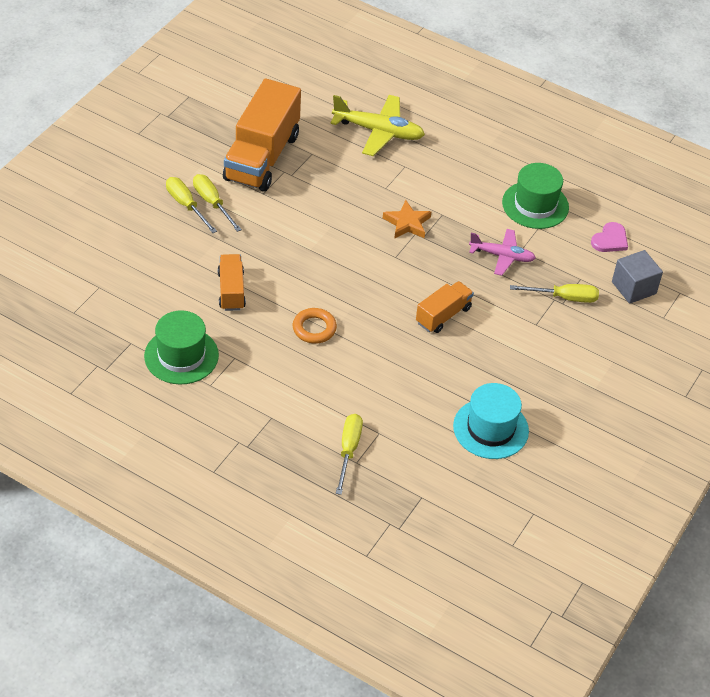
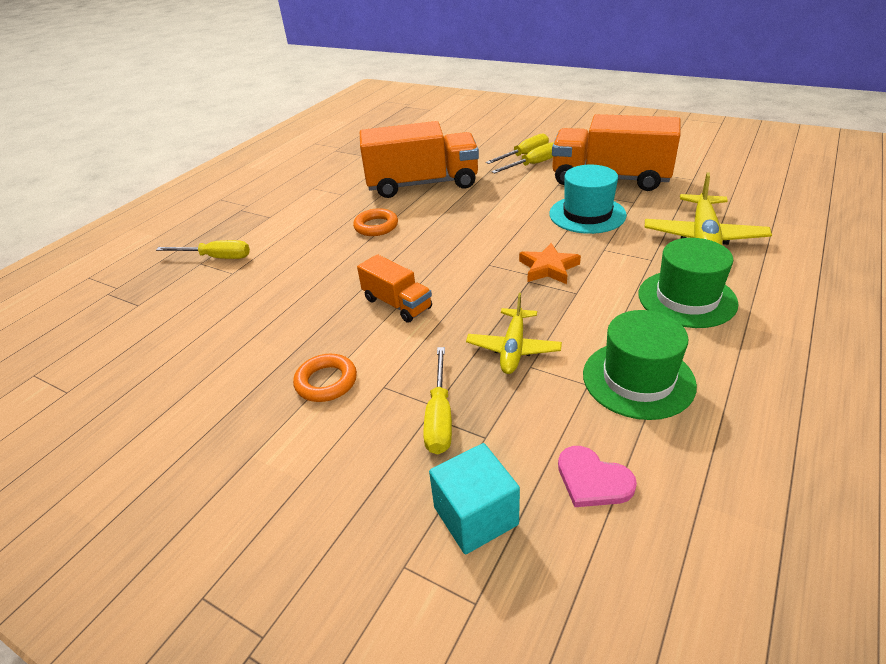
camera: 95 degrees right, 10 degrees down
green hat [144,310,219,385] -> green hat moved to [639,238,739,328]
orange truck [218,254,246,311] -> orange truck [360,121,479,198], size x1.94
turquoise hat [453,383,529,459] -> turquoise hat moved to [549,165,627,234]
pink plane [469,229,536,276] -> yellow plane [466,293,562,374]
grey cube [612,250,663,304] -> turquoise cube [429,443,520,554]
none -> orange ring [293,354,357,402]

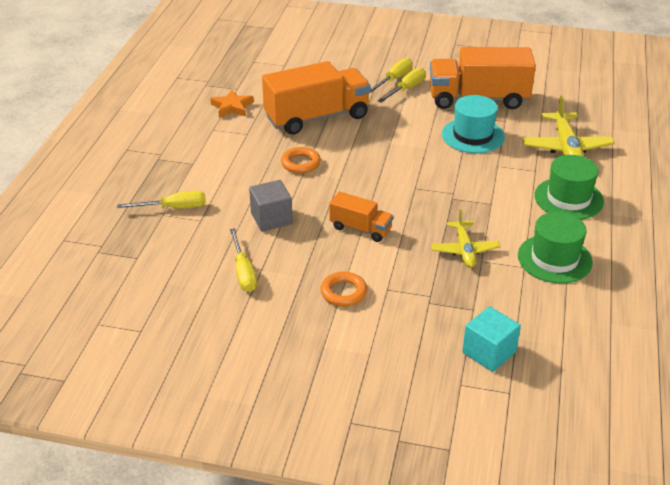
camera: 20 degrees left, 0 degrees up
yellow screwdriver [423,347,452,454] -> yellow screwdriver moved to [230,228,257,292]
orange star [519,243,581,284] -> orange star moved to [210,89,254,118]
pink heart [558,446,637,507] -> none
none -> grey cube [249,180,293,232]

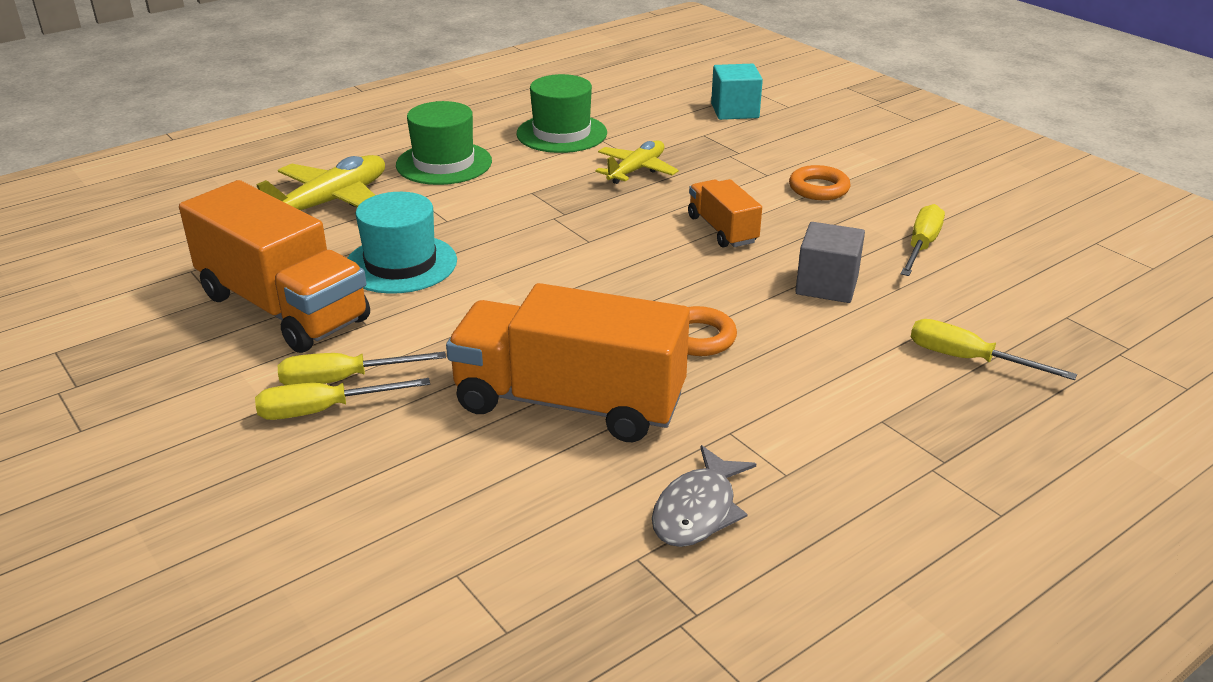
camera: 140 degrees left, 5 degrees down
orange star [210,89,254,118] -> grey fish [652,445,756,547]

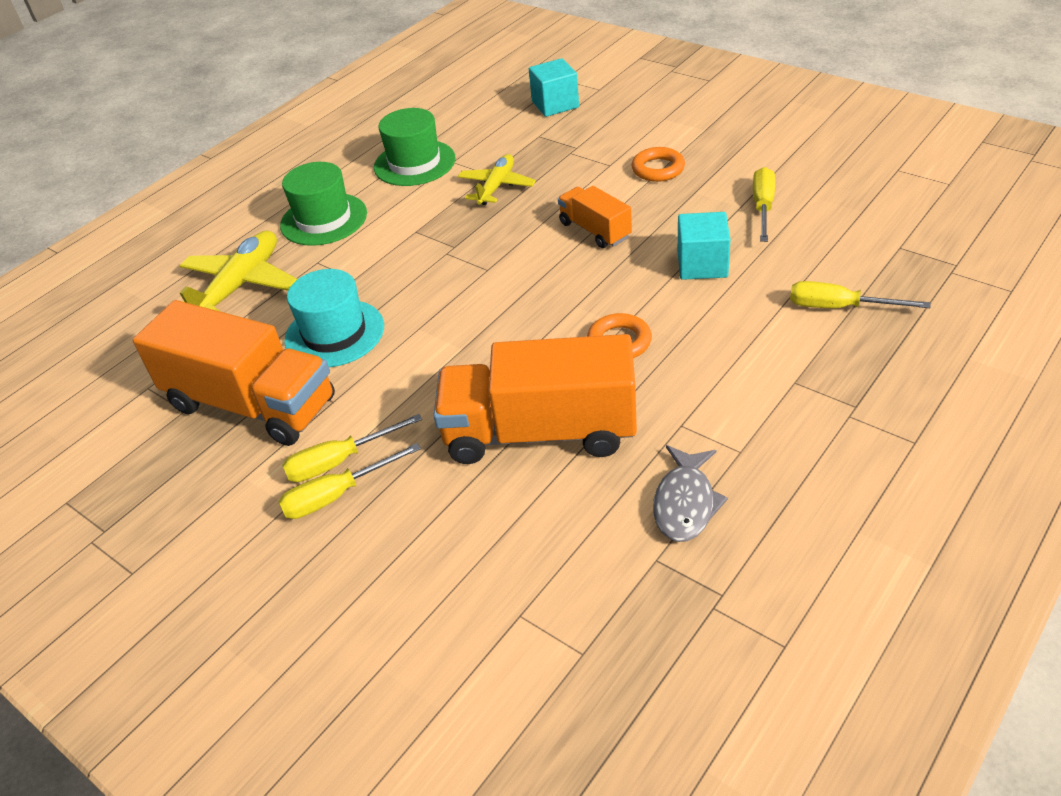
camera: 10 degrees left, 10 degrees up
grey cube [795,222,865,303] -> turquoise cube [678,212,730,280]

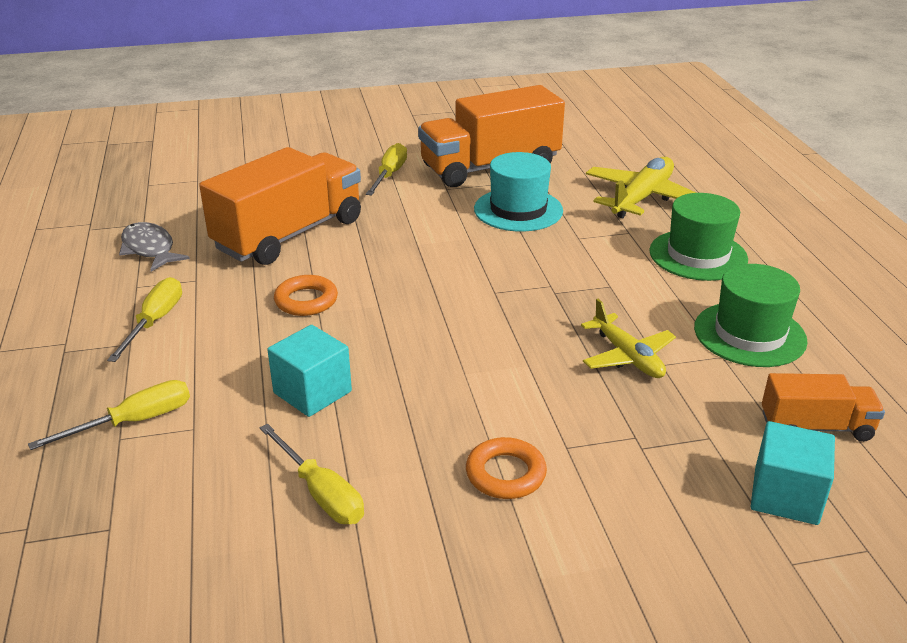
camera: 125 degrees right, 10 degrees down
yellow plane [180,231,297,312] -> yellow plane turned 120 degrees counterclockwise [586,157,696,218]
yellow screwdriver [278,443,421,519] -> yellow screwdriver moved to [107,277,182,362]
orange truck [558,186,632,248] -> orange truck moved to [762,373,885,442]

